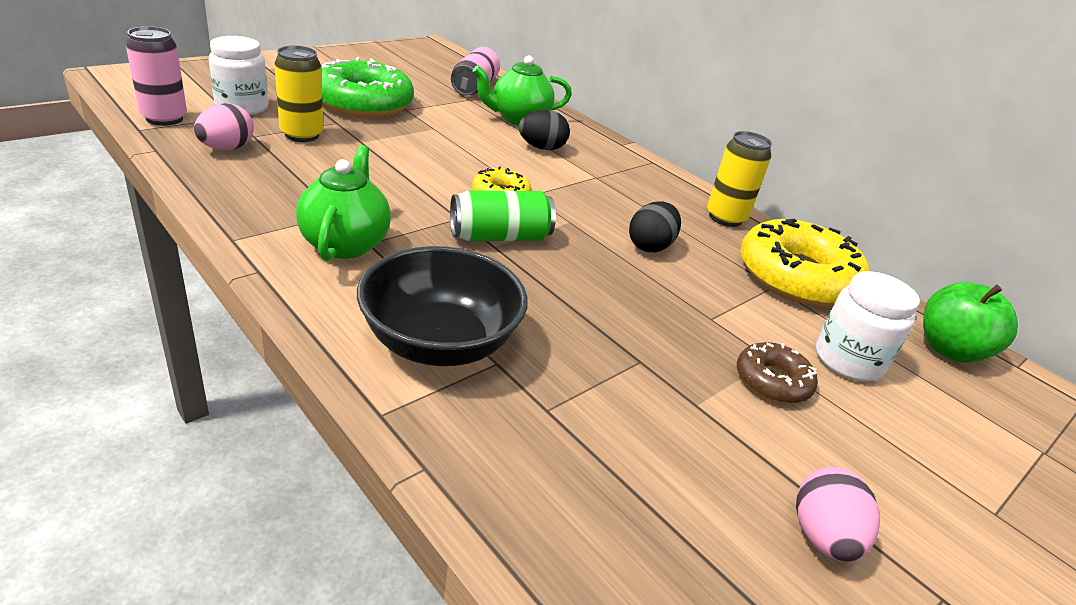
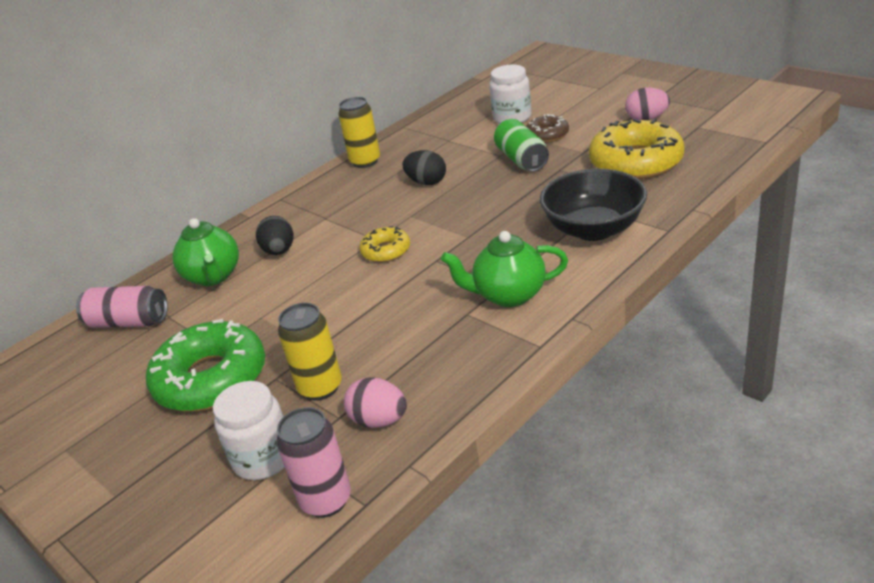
camera: 85 degrees left, 0 degrees up
green can [450,190,556,241] -> green can moved to [494,119,549,172]
yellow donut [740,219,870,306] -> yellow donut moved to [589,119,684,179]
green apple [923,282,1018,363] -> none

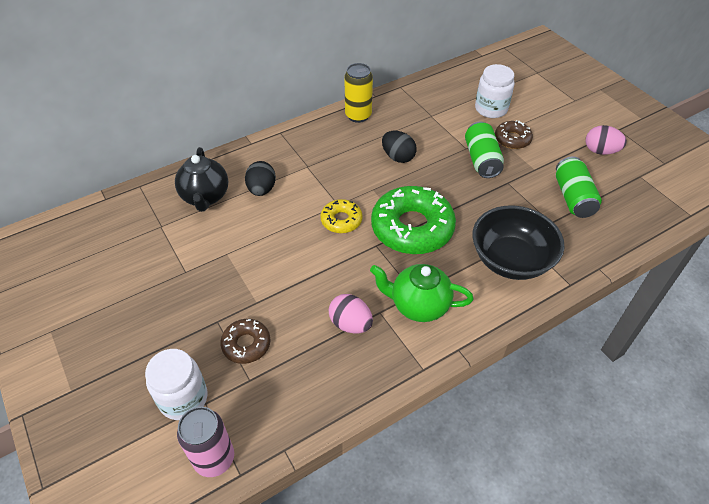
camera: 10 degrees right, 15 degrees up
pink can [76,286,168,328] -> none
green donut [146,319,265,411] -> green donut moved to [371,186,456,254]
green teapot [172,218,239,286] -> black teapot [175,147,228,212]
yellow can [278,303,342,401] -> brown donut [220,319,270,364]
pink egg [344,377,407,428] -> pink egg moved to [329,294,373,334]
yellow donut [589,119,684,179] -> green can [556,156,602,218]

